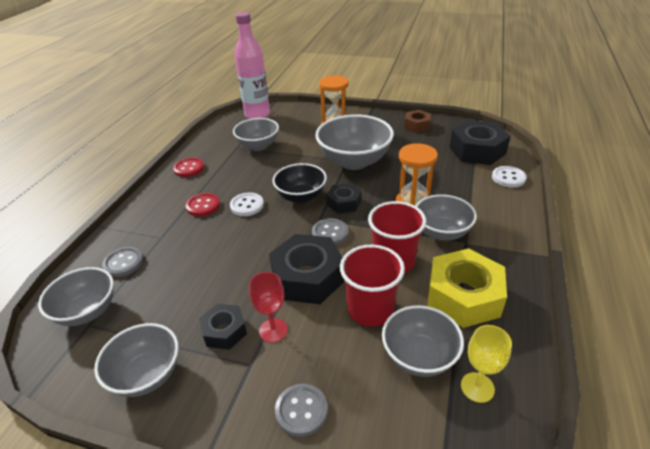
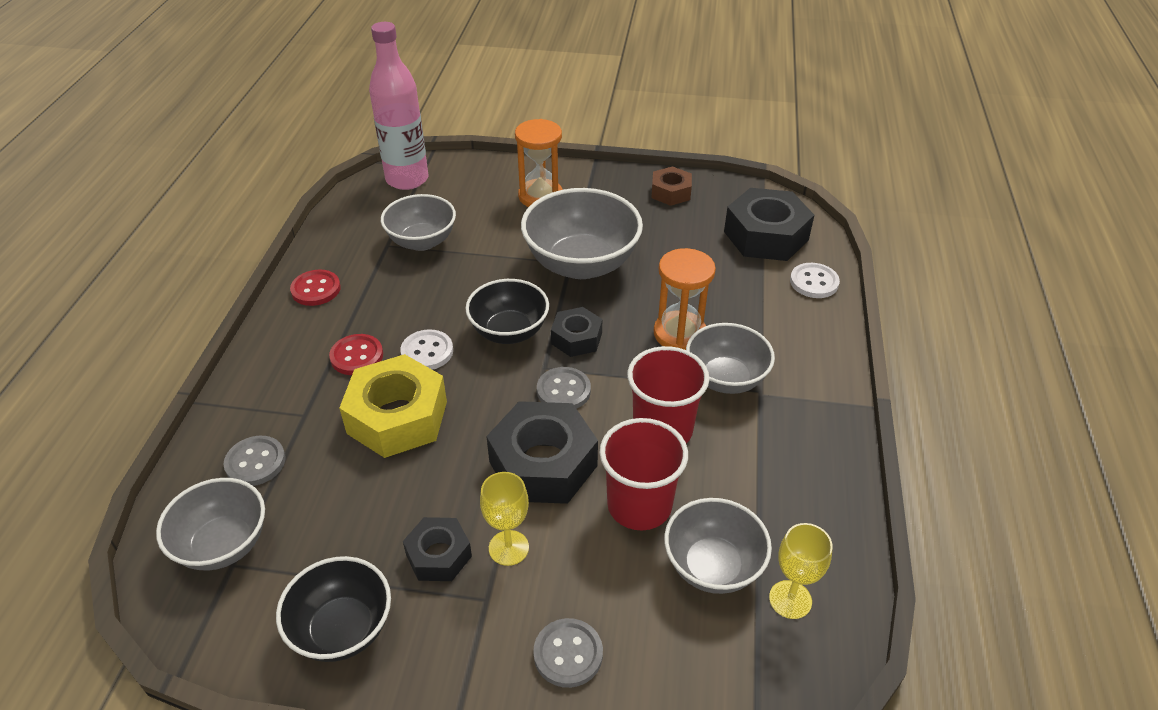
camera: 10 degrees left, 5 degrees up
grey bowl [94,323,179,397] -> black bowl [276,556,391,662]
red goblet [249,272,288,343] -> yellow goblet [480,472,529,566]
yellow nut [428,248,507,328] -> yellow nut moved to [339,354,447,458]

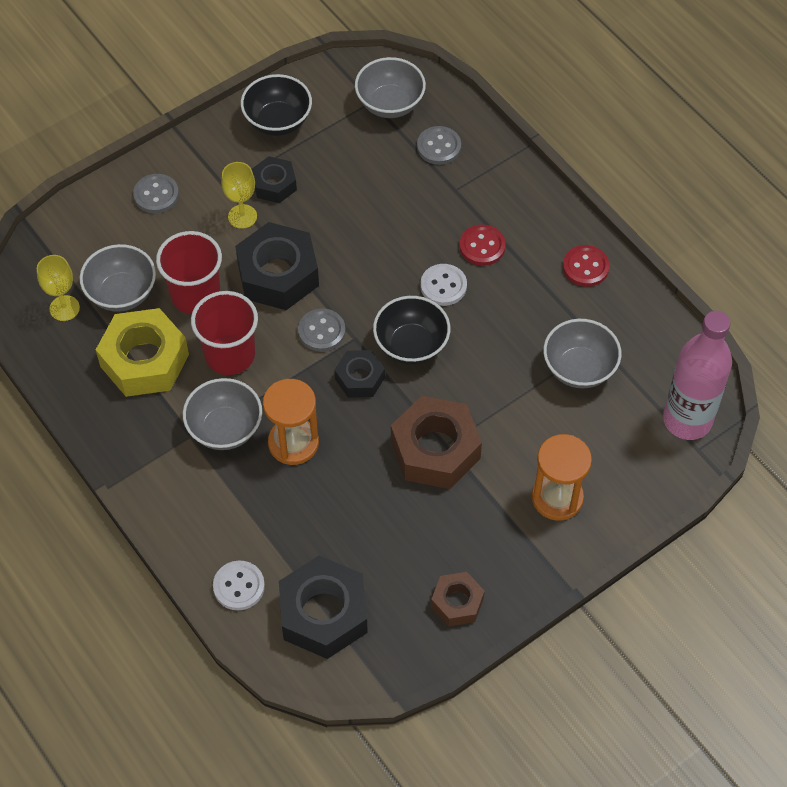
camera: 135 degrees right, 15 degrees up
yellow nut [339,354,447,458] -> yellow nut moved to [96,308,189,397]
grey bowl [521,188,643,279] -> brown nut [391,396,482,489]

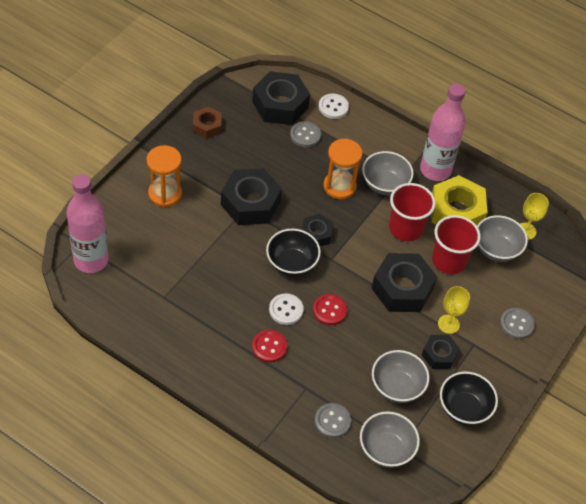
camera: 155 degrees right, 5 degrees down
grey button [298,308,345,352] -> grey button moved to [290,121,321,147]
brown nut [391,396,482,489] -> black nut [221,168,282,225]
grey bowl [543,319,622,388] -> grey bowl moved to [372,350,429,403]
red button [563,245,610,287] -> red button moved to [313,294,347,325]
none -> pink bottle [420,83,466,181]

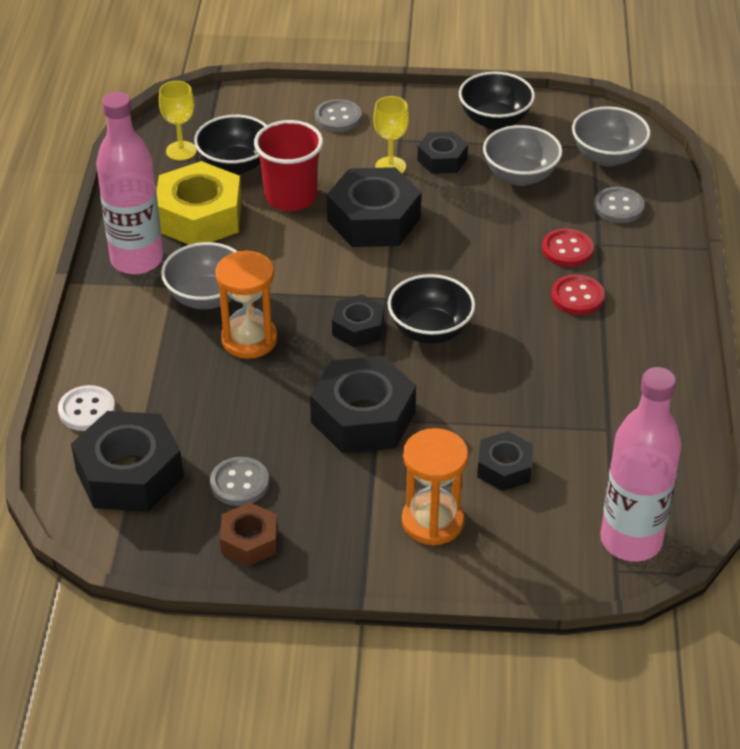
camera: 115 degrees left, 10 degrees down
white button [269,294,304,325] -> none
grey button [290,121,321,147] -> grey button moved to [210,457,269,506]
red button [313,294,347,325] -> red button moved to [542,228,594,267]
red cup [389,183,436,241] -> none
grey bowl [477,215,528,262] -> black bowl [194,115,266,175]
none -> black nut [477,431,533,491]

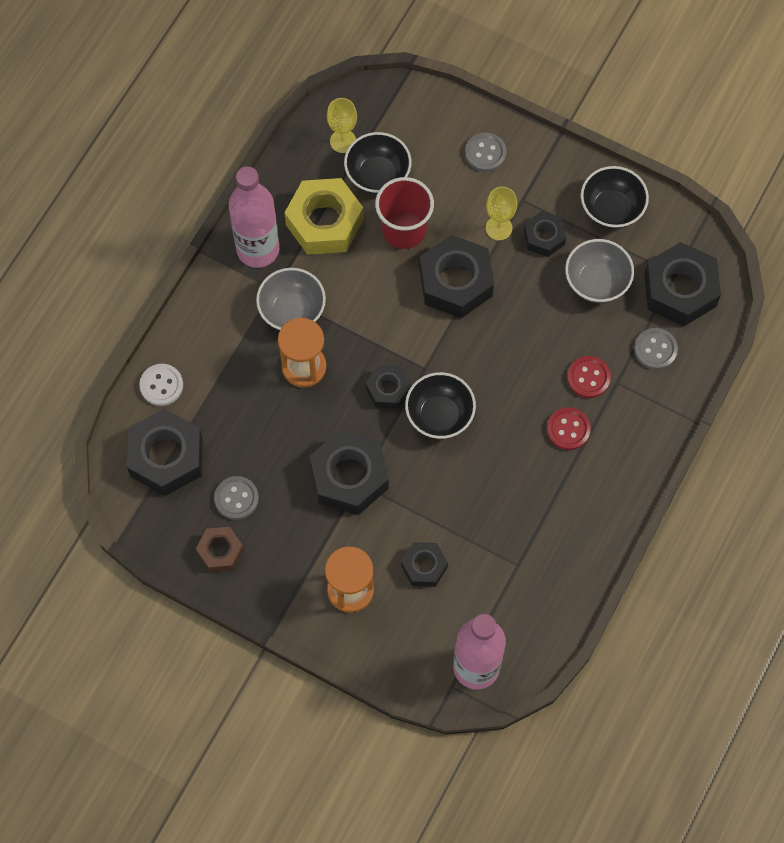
camera: 25 degrees right, 25 degrees up
grey bowl [572,106,650,166] -> black nut [644,242,721,326]

